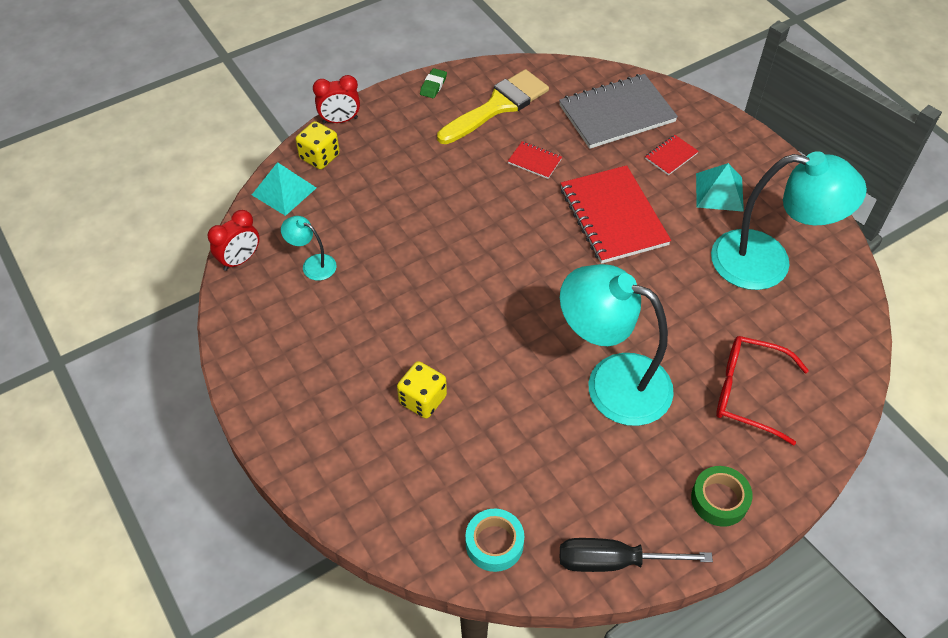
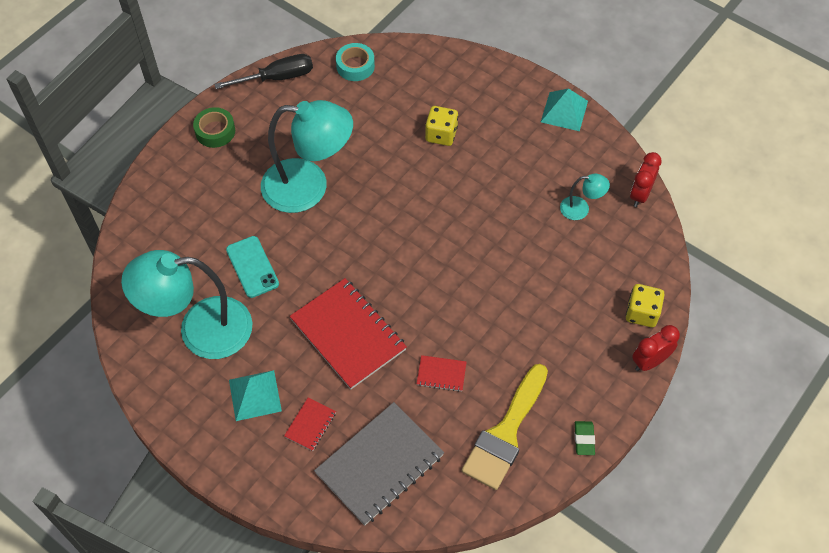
camera: 160 degrees right, 5 degrees up
turquoise pyramid [252,162,316,216] -> turquoise pyramid moved to [541,88,588,131]
red glasses [716,336,809,445] -> none
none -> turquoise phone [226,236,279,298]

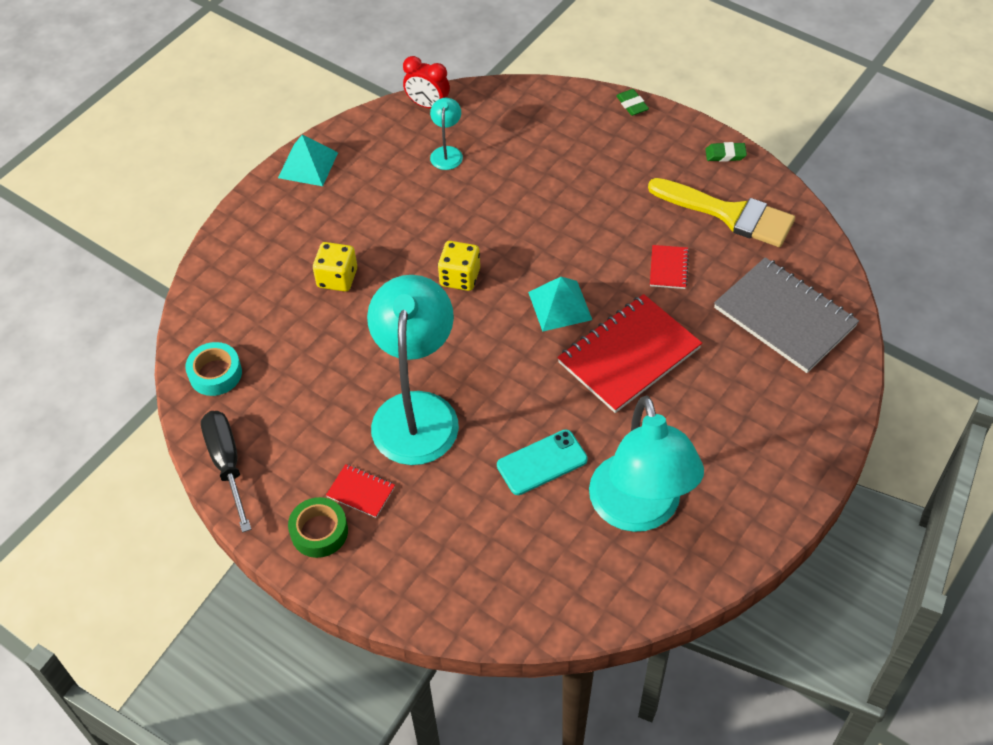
camera: 90 degrees left, 5 degrees down
turquoise pyramid [229,370,282,421] -> turquoise pyramid moved to [528,277,592,332]
red notebook [284,397,336,451] -> red notebook moved to [326,464,395,518]
yellow dice [626,284,665,327] -> yellow dice moved to [438,241,480,291]
red clock [632,325,680,371] -> green eraser [616,89,649,116]

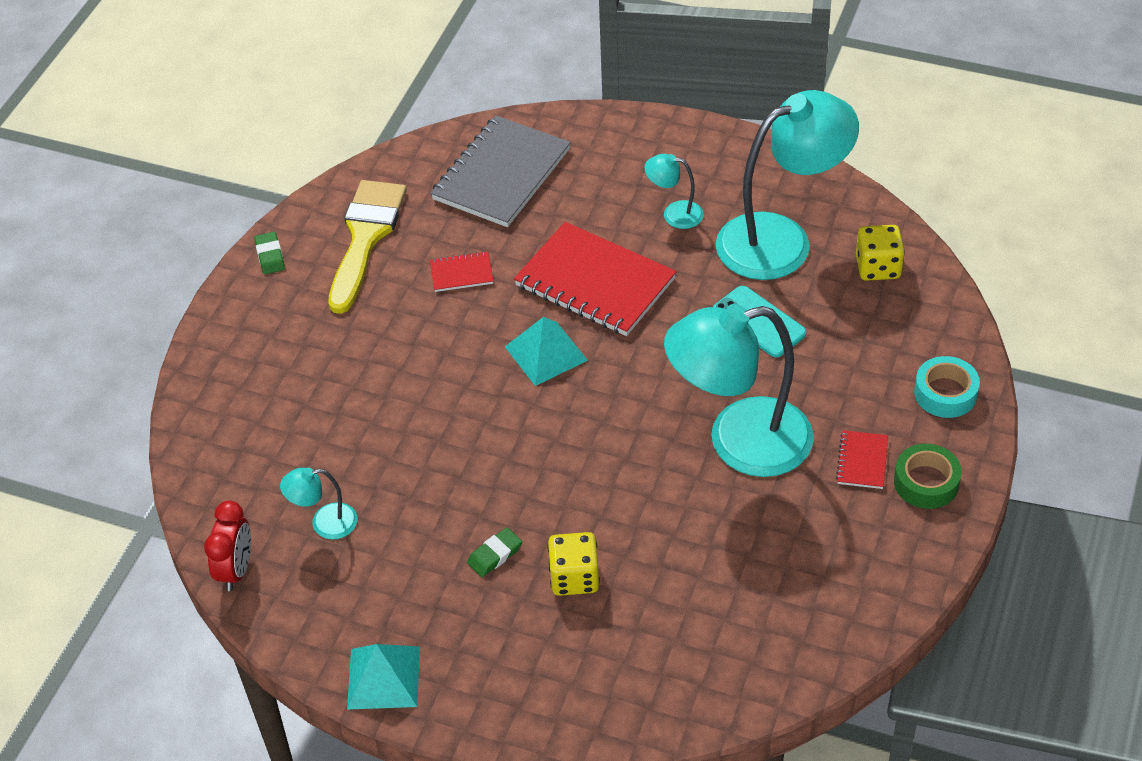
camera: 105 degrees left, 5 degrees down
turquoise tape [185,342,242,396] -> turquoise tape moved to [914,356,980,418]
black screwdriver [201,411,251,533] -> none
yellow dice [438,241,480,291] -> yellow dice moved to [856,225,905,281]
green eraser [616,89,649,116] -> green eraser moved to [467,528,522,577]
none -> turquoise lamp [645,154,704,229]

